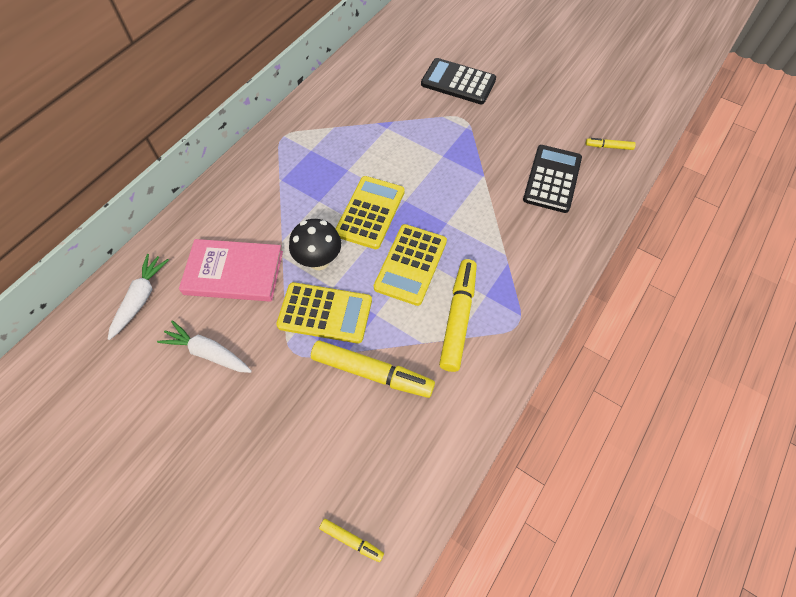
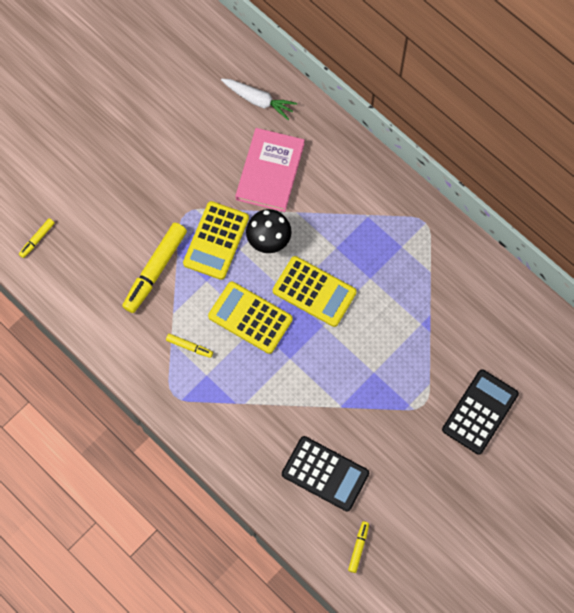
camera: 100 degrees right, 10 degrees up
white carrot [157,321,252,373] -> none
yellow marker [439,259,477,372] -> yellow marker [166,334,213,358], size x0.48

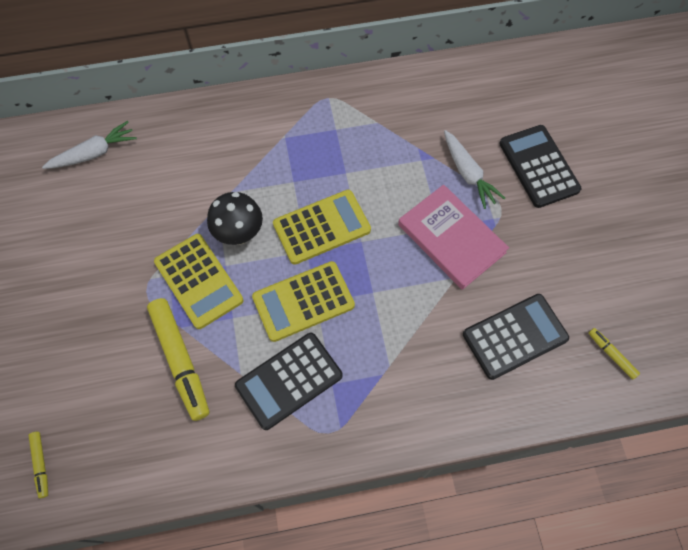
camera: 55 degrees left, 5 degrees down
yellow marker [166,334,213,358] -> black calculator [235,333,343,430]
pink book [235,128,305,212] -> pink book moved to [398,185,509,290]
none -> white carrot [444,130,505,209]

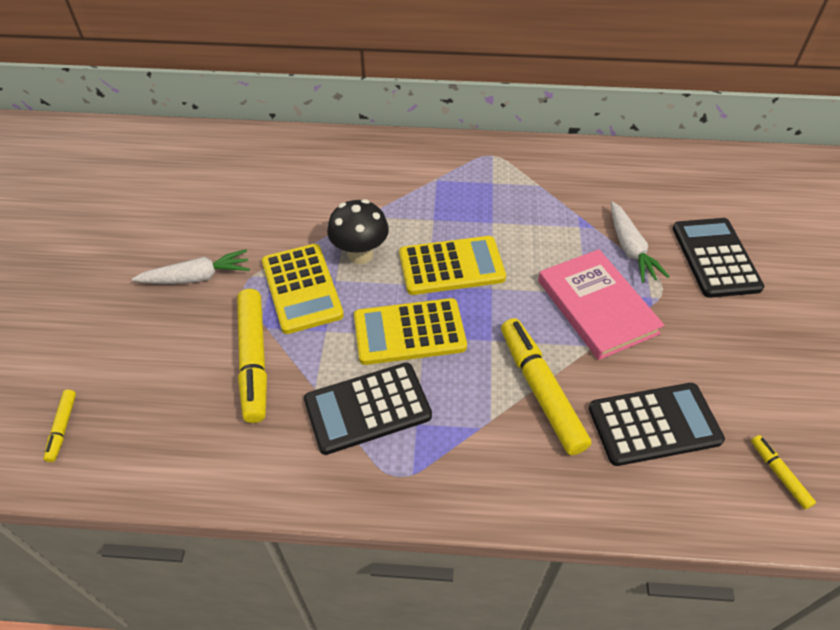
camera: 15 degrees right, 15 degrees down
white carrot [42,121,137,169] -> white carrot moved to [132,249,250,284]
none -> yellow marker [501,318,591,455]

